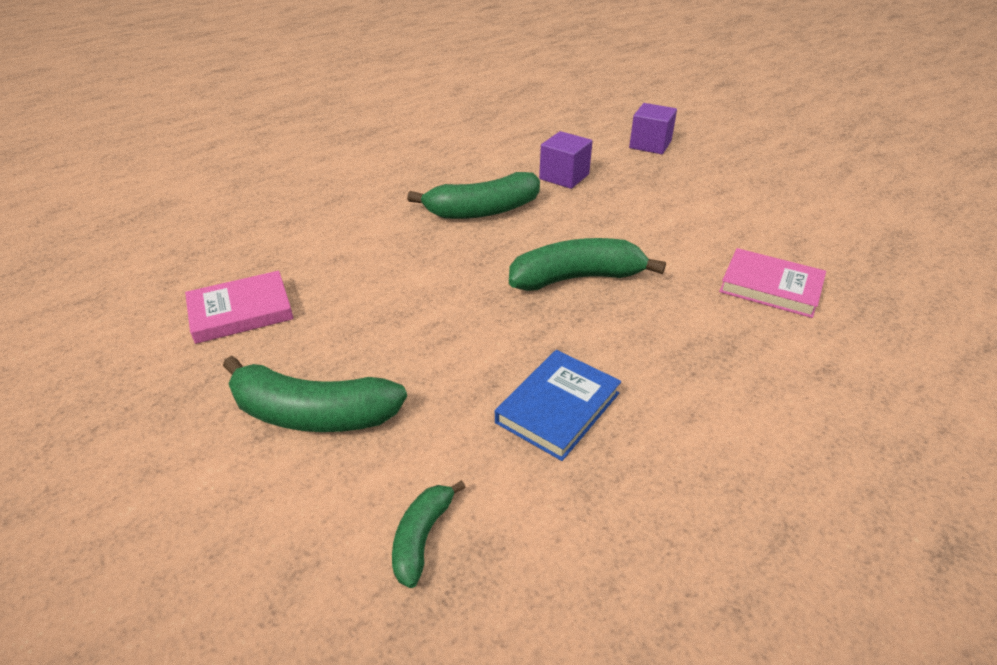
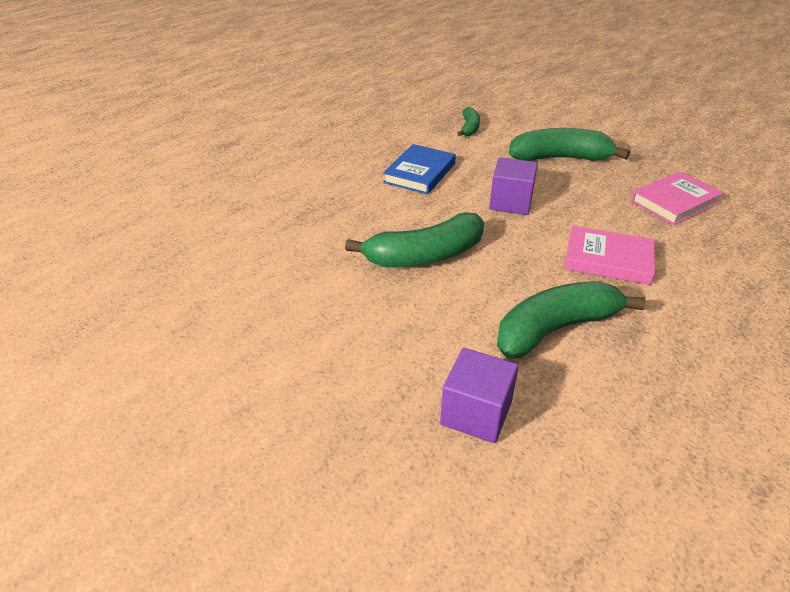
camera: 170 degrees right, 0 degrees up
purple cube [629,103,677,154] -> purple cube moved to [489,157,538,215]
pink book [719,248,826,318] -> pink book moved to [564,226,655,285]

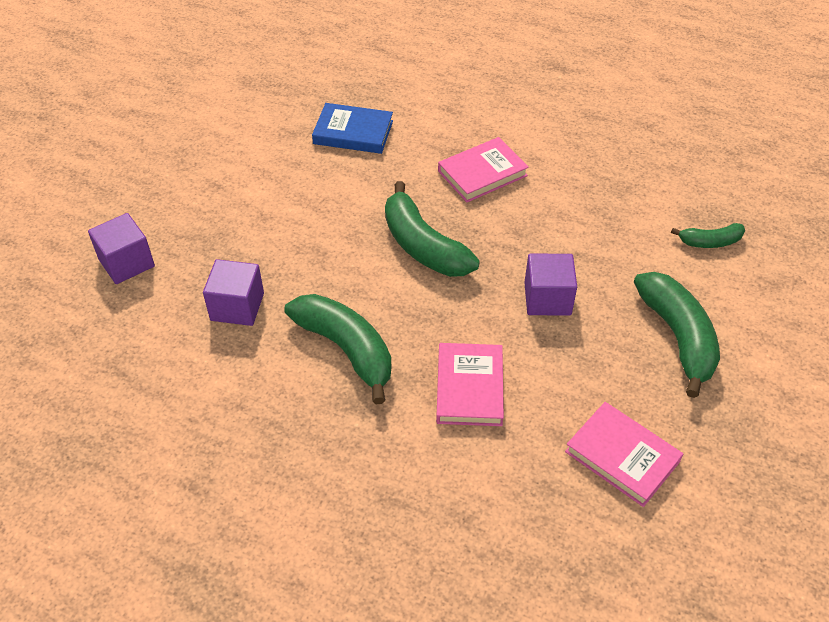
camera: 75 degrees right, 10 degrees up
blue book [383,144,456,194] -> blue book moved to [312,103,393,154]
none -> purple cube [88,213,155,284]
none -> pink book [438,137,529,202]

